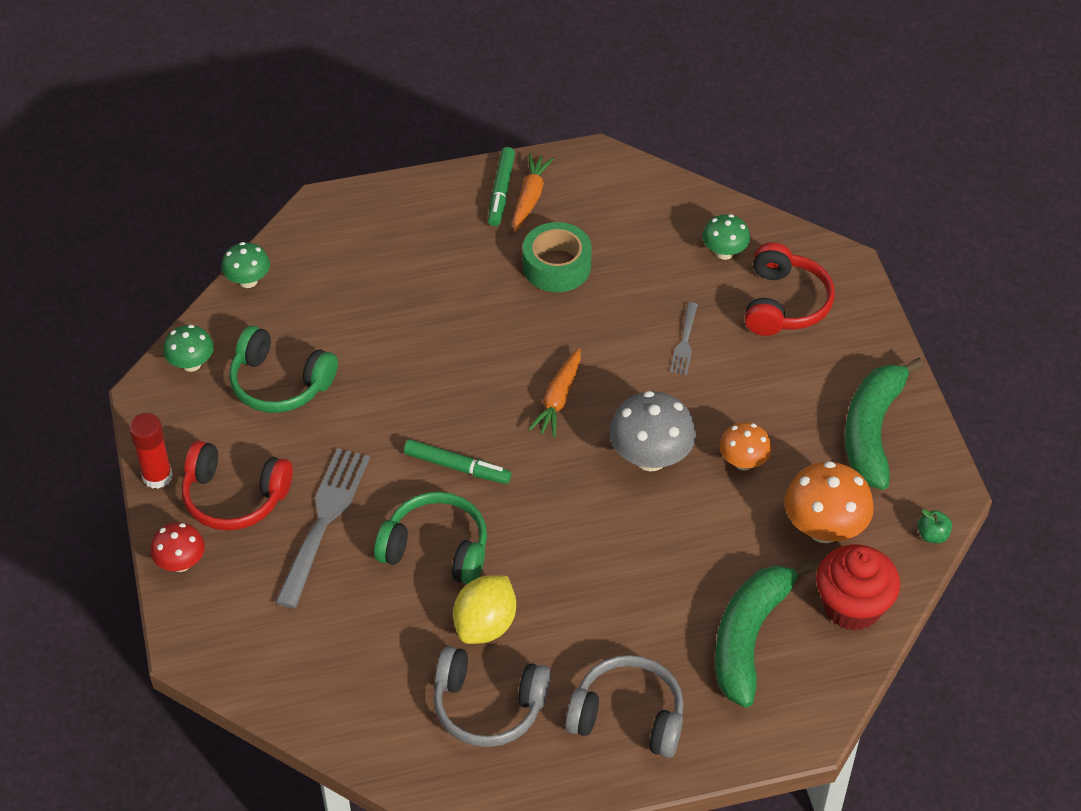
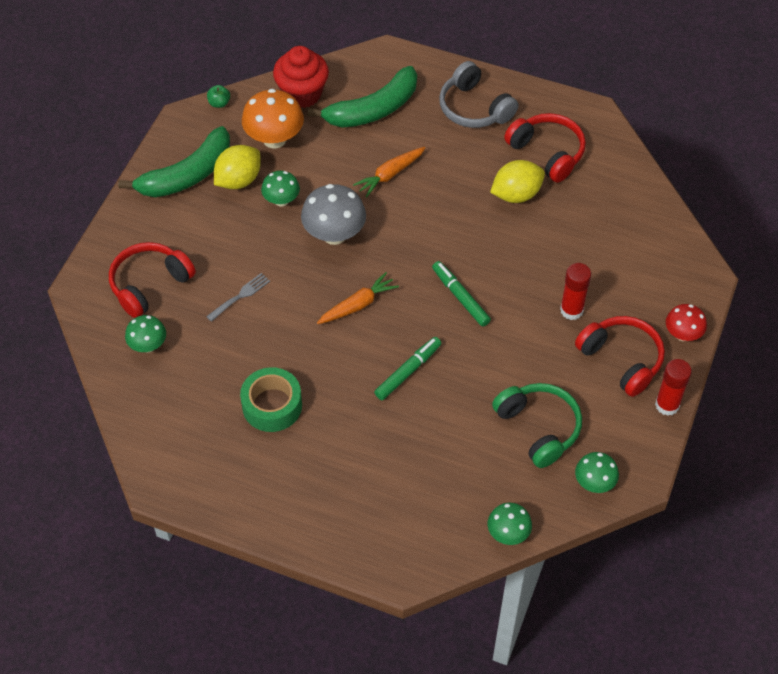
camera: 145 degrees left, 5 degrees up
grey fork [275,448,370,609] -> red glue stick [560,263,591,320]
green headphones [374,492,487,585] -> none
grey headphones [434,646,551,747] -> red headphones [504,113,586,182]
green marker [488,147,515,226] -> green marker moved to [374,337,442,400]
orange carrot [513,154,554,232] -> orange carrot moved to [353,147,425,197]
orange mushroom [720,422,772,470] -> green mushroom [261,171,300,207]
none -> yellow lemon [214,145,261,189]

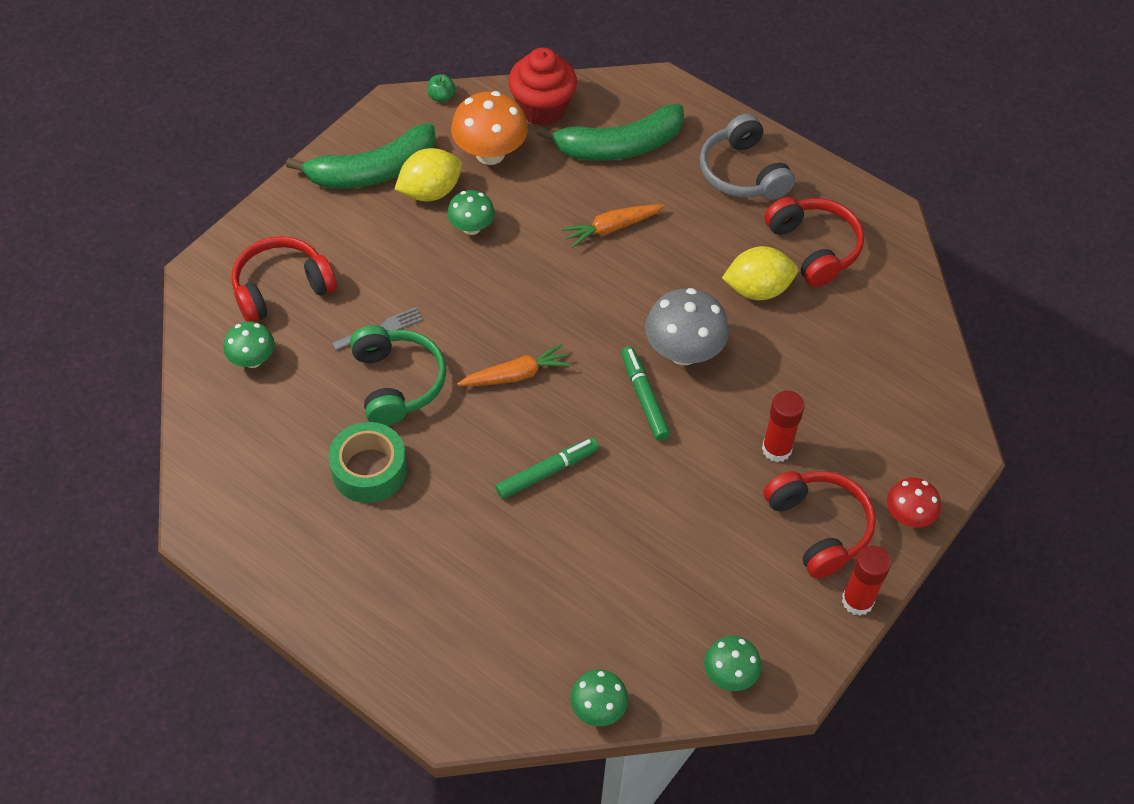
camera: 15 degrees right, 0 degrees up
grey mushroom [301,184,366,245] -> grey mushroom moved to [645,288,729,365]
green headphones [492,383,582,468] -> green headphones moved to [350,325,446,426]

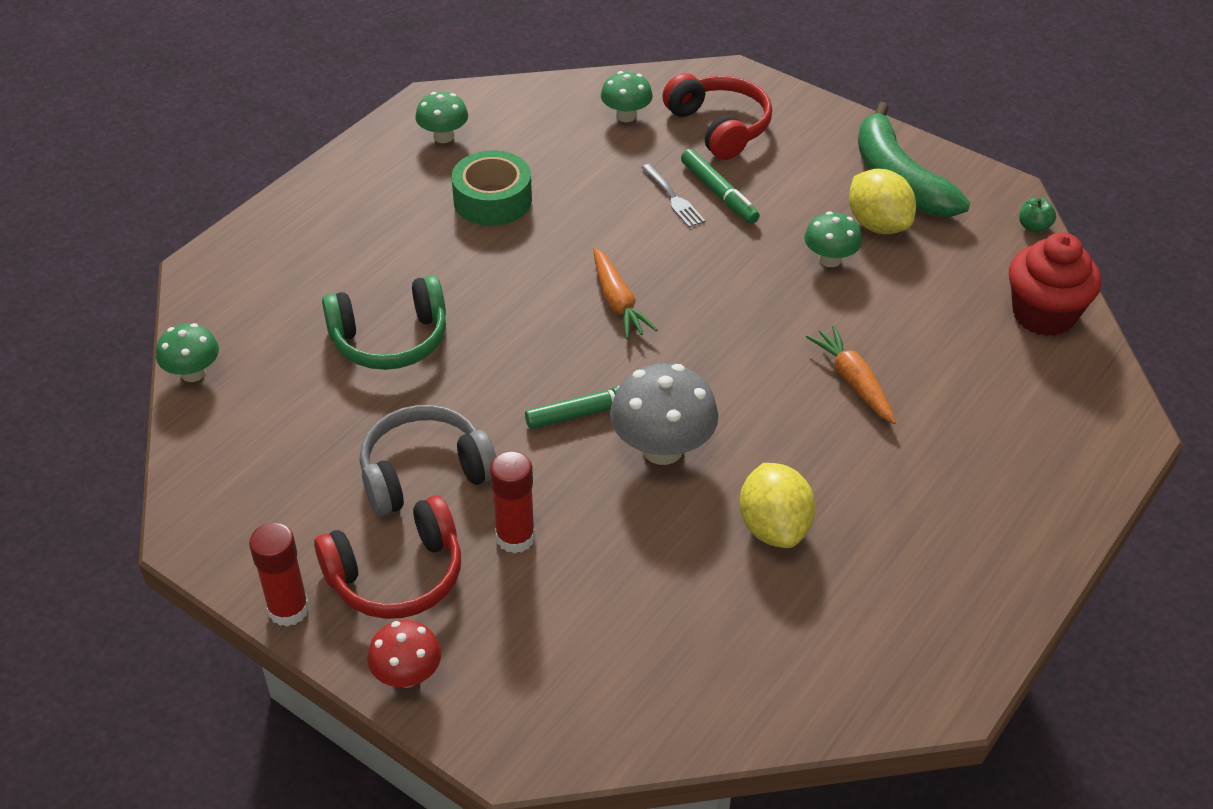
camera: 90 degrees right, 10 degrees down
green headphones [350,325,446,426] -> green headphones moved to [322,275,446,370]
orange mushroom [451,91,528,165] -> none
green marker [496,438,599,499] -> green marker moved to [681,149,760,224]
green banana [537,104,684,161] -> none
grey headphones [700,113,795,200] -> grey headphones moved to [360,405,496,516]
green mushroom [704,636,762,691] -> green mushroom moved to [415,92,468,143]
red headphones [764,197,864,287] -> none

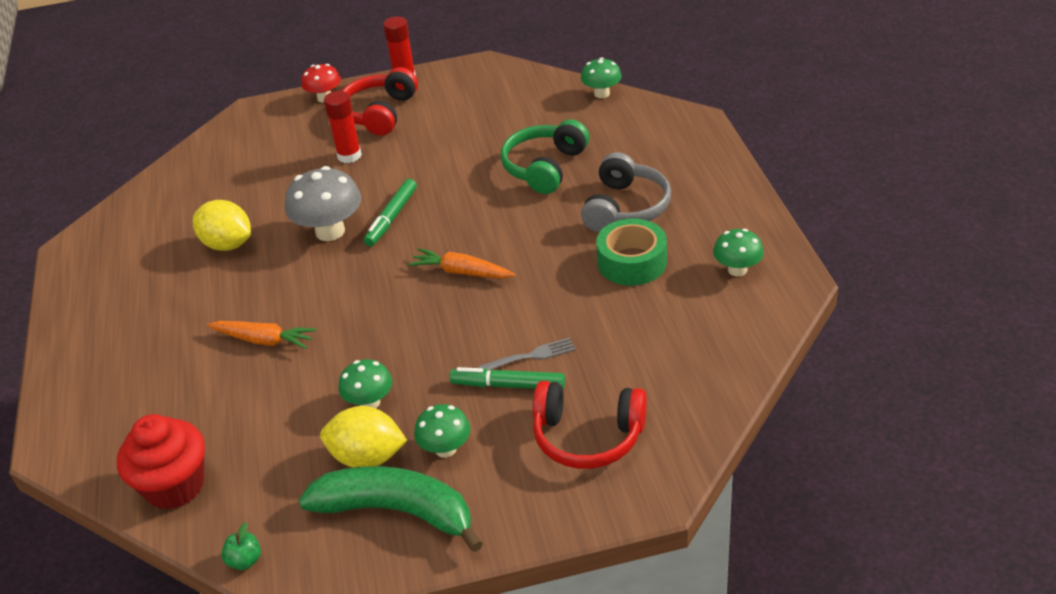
camera: 135 degrees right, 5 degrees down
grey headphones [360,405,496,516] -> grey headphones moved to [581,152,671,232]
green mushroom [601,71,653,122] -> green mushroom moved to [414,404,470,458]
grey fork [641,164,705,228] -> grey fork turned 150 degrees clockwise [478,338,575,371]

